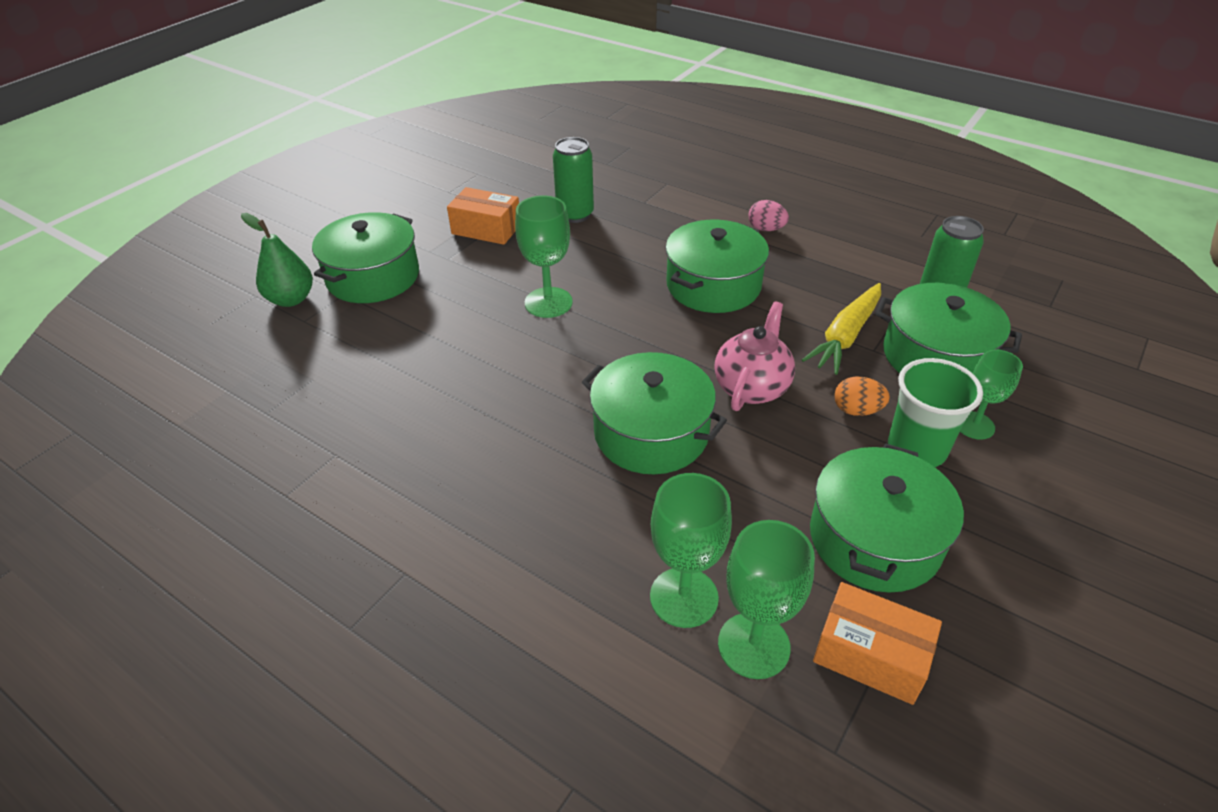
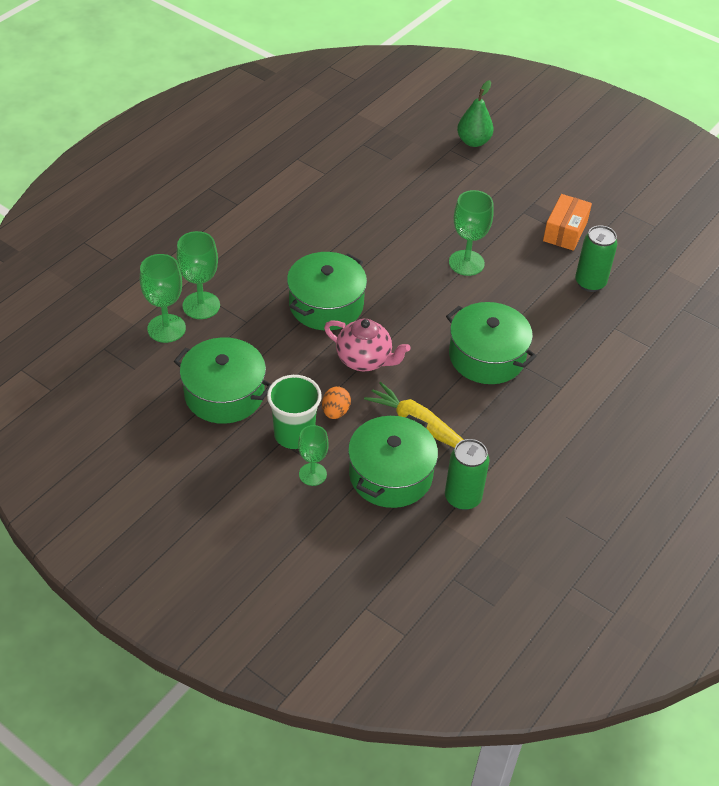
camera: 90 degrees right, 5 degrees up
green pot [312,212,419,303] -> none
pink egg [748,200,789,231] -> none
orange box [813,582,942,705] -> none

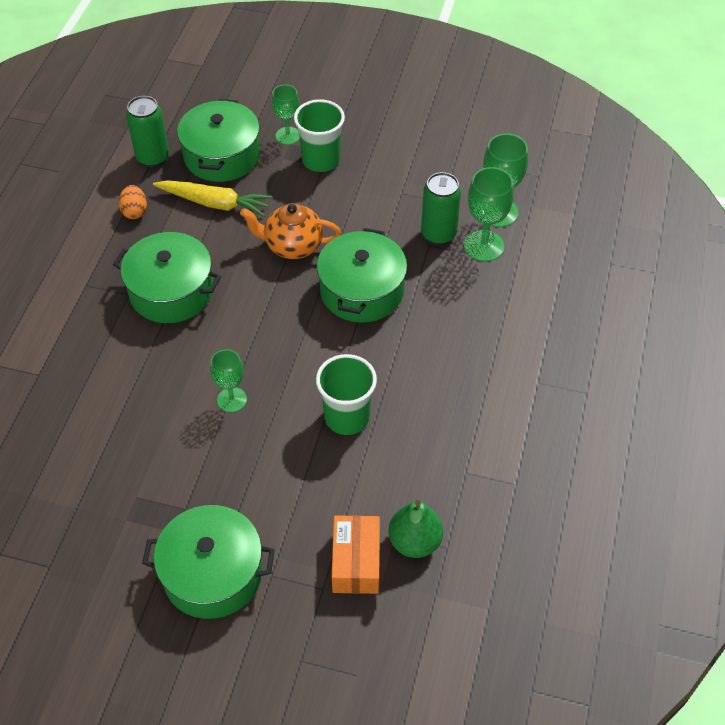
camera: 160 degrees right, 5 degrees up
green pot [174,337,271,424] -> green pot moved to [142,505,275,619]
orange egg [322,386,351,419] -> orange egg moved to [119,185,147,219]
pink teapot [324,319,410,371] -> orange teapot [240,203,341,259]
green goblet [449,190,494,276] -> green goblet [210,349,247,412], size x0.67
green pear [457,80,494,147] -> green pear moved to [389,500,443,558]
orange box [543,194,592,251] -> orange box moved to [332,515,380,594]
green can [575,225,617,292] -> green can moved to [421,172,461,245]
none -> green cup [316,354,377,435]

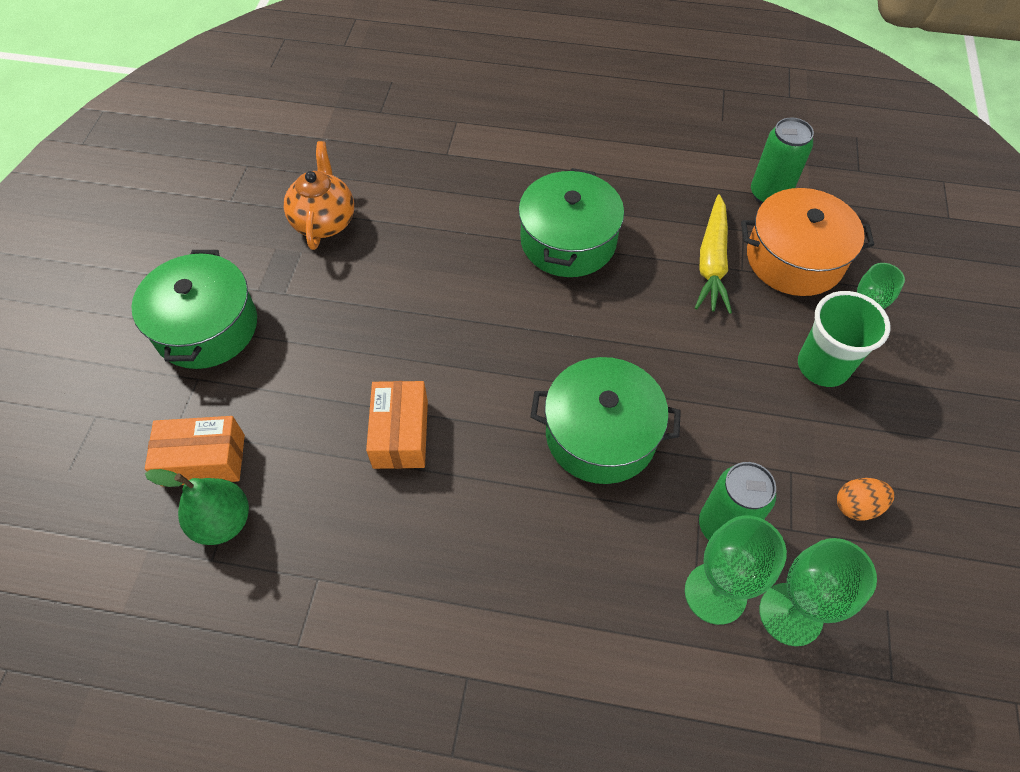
camera: 85 degrees right, 5 degrees up
orange egg [119,185,147,219] -> orange egg moved to [837,478,894,521]
green pot [177,99,260,182] -> orange pot [741,188,874,296]
green goblet [210,349,247,412] -> none
orange teapot [240,203,341,259] -> orange teapot moved to [283,141,354,250]
green cup [316,354,377,435] -> orange box [366,381,428,469]

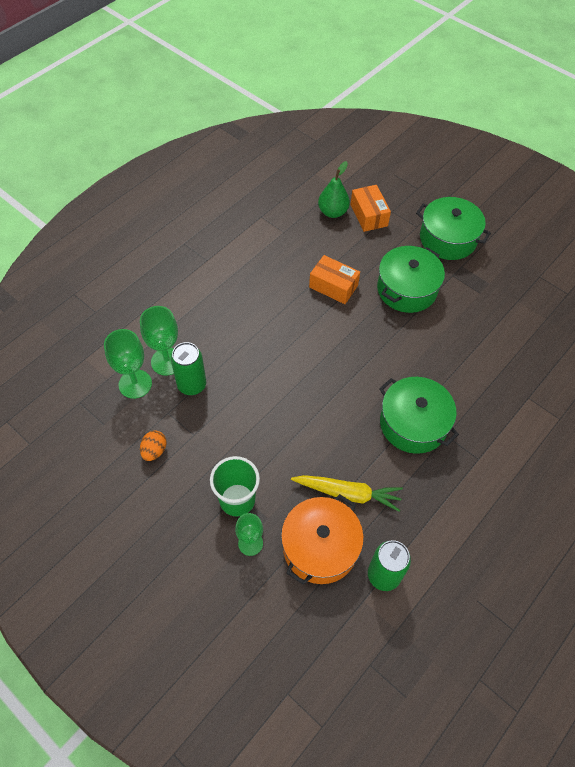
camera: 120 degrees right, 0 degrees up
orange box [145,416,245,486] -> orange box turned 45 degrees counterclockwise [350,185,391,232]
orange teapot [283,141,354,250] -> none
green pot [530,357,681,484] -> green pot moved to [377,246,445,313]
yellow carrot [695,194,732,314] -> yellow carrot turned 150 degrees clockwise [291,475,403,512]

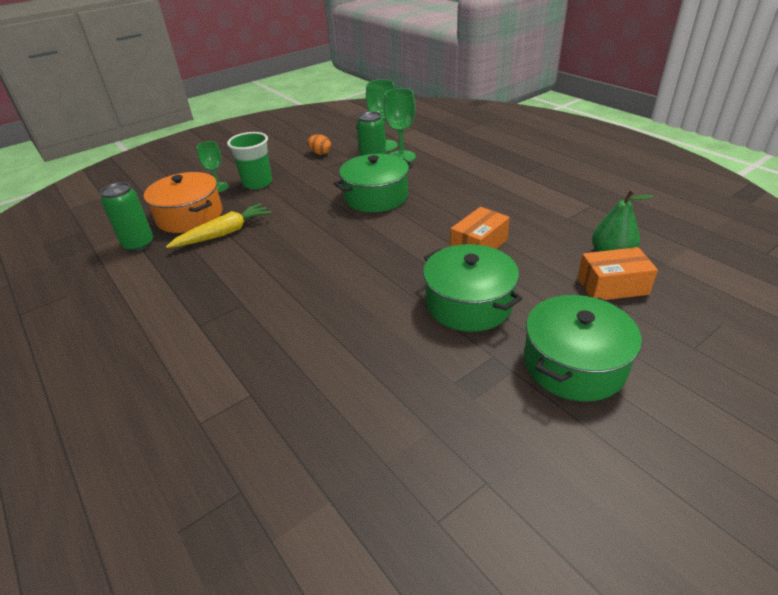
camera: 105 degrees right, 20 degrees down
yellow carrot [291,475,403,512] -> yellow carrot turned 150 degrees counterclockwise [166,203,272,248]
green pot [379,377,459,454] -> green pot moved to [334,154,413,212]

